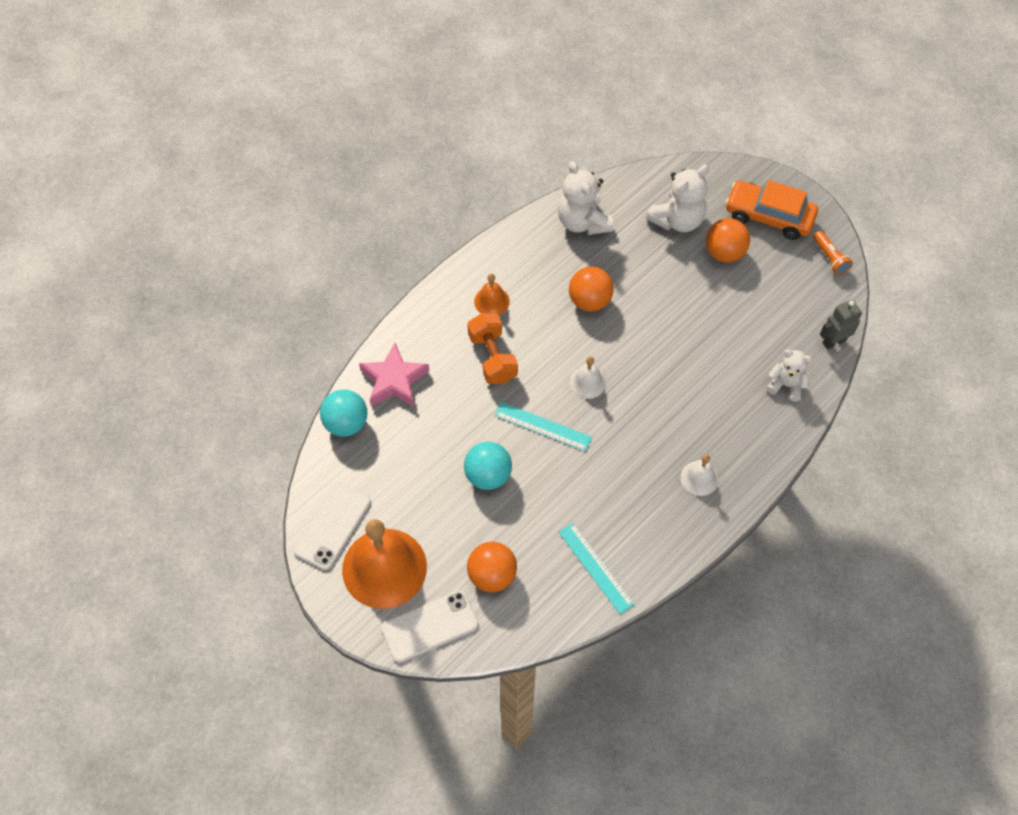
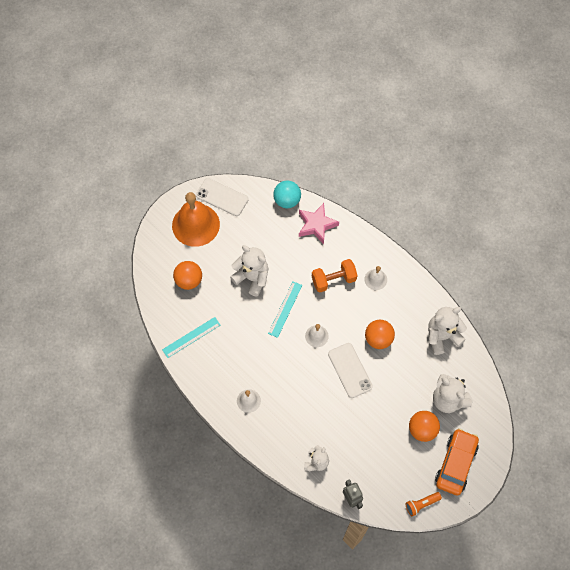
camera: 90 degrees right, 5 degrees up
white phone [381,590,479,663] -> white phone moved to [328,343,373,398]
turquoise ball [464,442,512,490] -> white teddy bear [230,245,268,297]
orange bell [474,274,510,315] -> white bell [364,266,387,290]

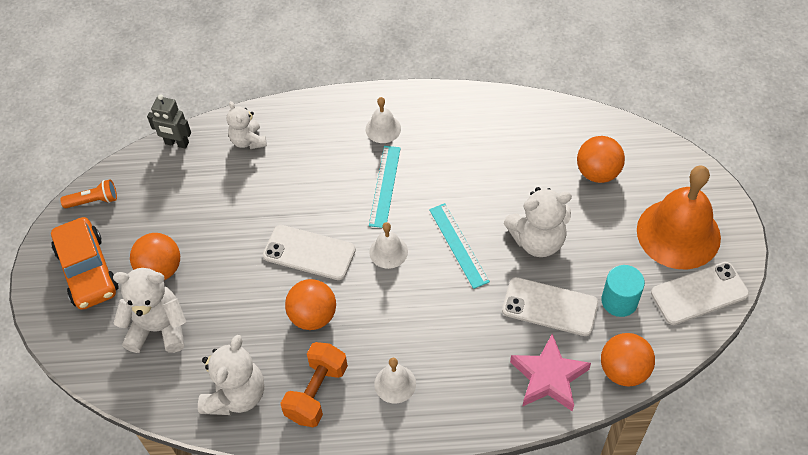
camera: 135 degrees right, 10 degrees down
turquoise ruler [162,317,220,358] -> turquoise ruler moved to [369,146,401,228]
turquoise ball [273,181,301,208] -> orange ball [601,333,655,387]
orange dumbbell [312,259,357,293] -> orange dumbbell moved to [280,342,348,427]
orange flashlight [405,492,442,516] -> orange flashlight turned 60 degrees clockwise [60,179,117,208]
none -> white phone [502,277,599,336]
none -> turquoise cylinder [601,265,645,317]

